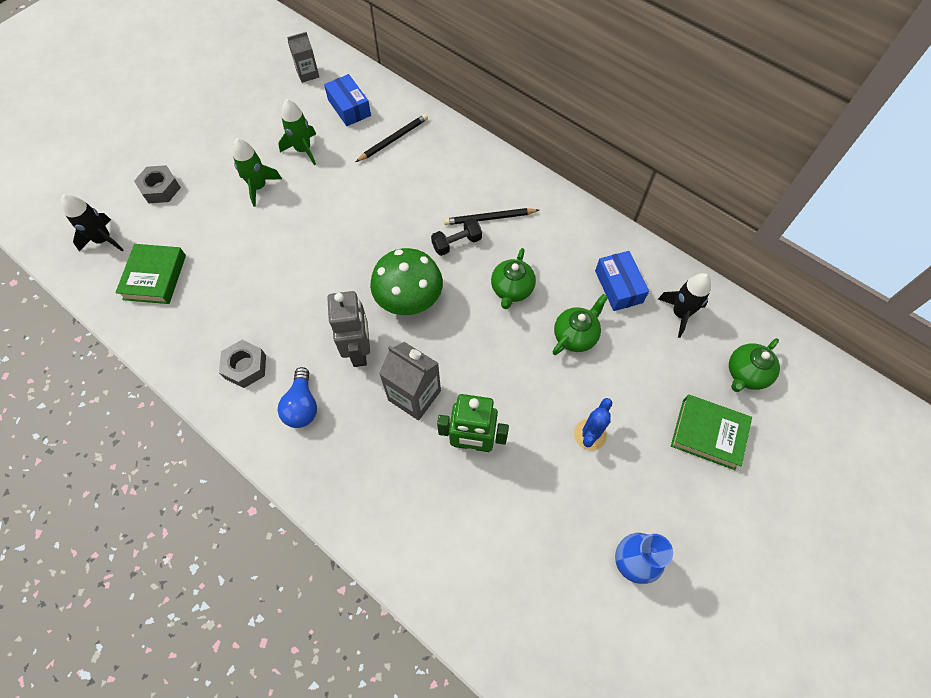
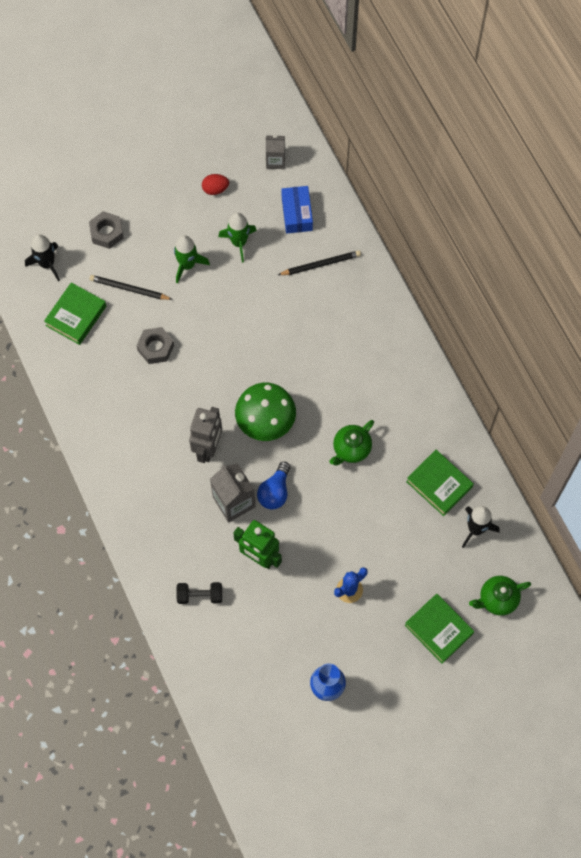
camera: 25 degrees right, 5 degrees up
grey nut [219,340,266,388] -> grey nut moved to [136,327,174,364]
blue light bulb [278,367,317,428] -> blue light bulb moved to [257,462,290,509]
black dumbbell [431,218,482,256] -> black dumbbell moved to [176,582,222,604]
black pencil [444,208,539,225] -> black pencil moved to [89,275,173,300]
green teapot [553,294,608,355] -> none
blue box [595,251,649,311] -> green book [406,450,474,516]
none -> red egg [202,174,229,195]

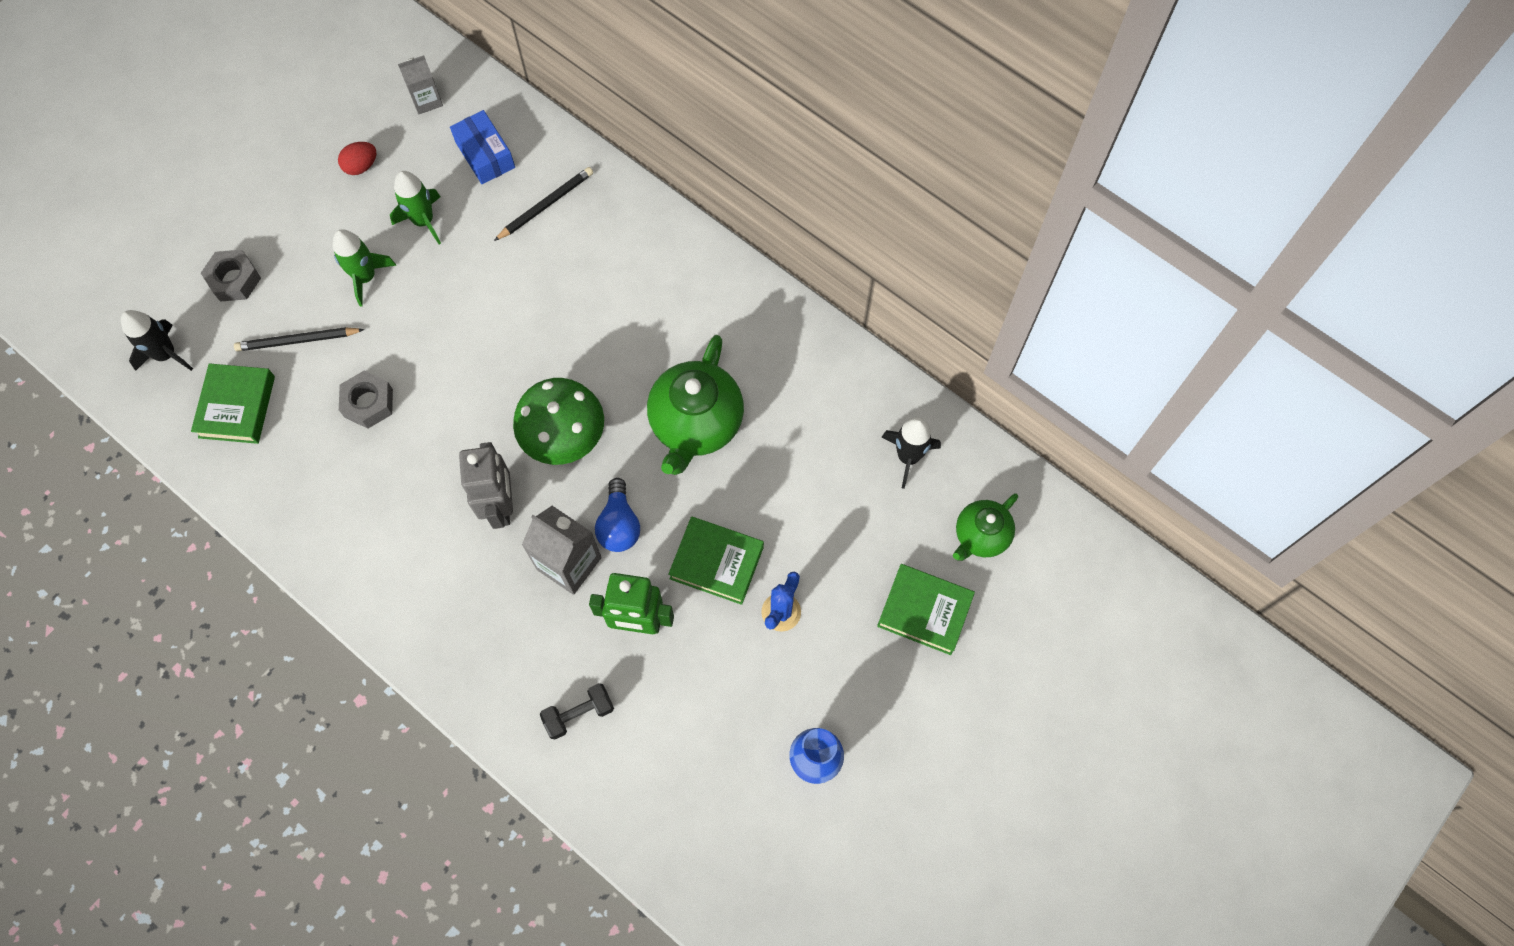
camera: 25 degrees left, 0 degrees up
green teapot [329,420,374,465] -> green teapot [647,335,744,475], size x1.69
green book [406,450,474,516] -> green book moved to [668,517,764,605]

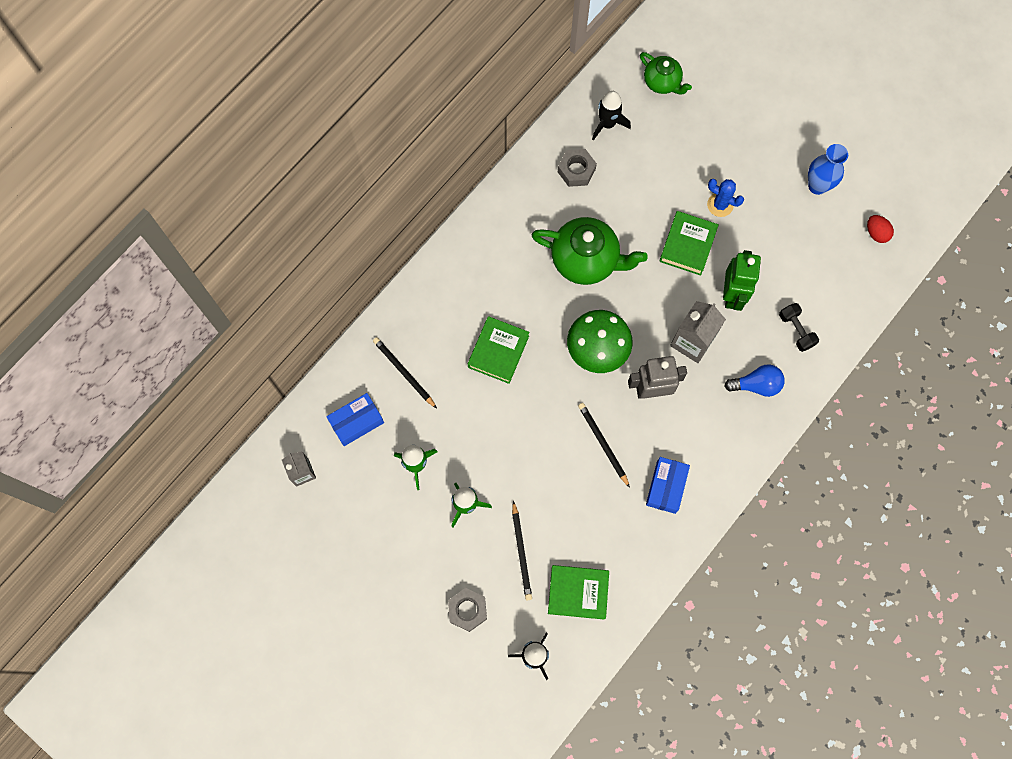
camera: 90 degrees left, 5 degrees up
red egg [338,142,376,175] -> red egg moved to [867,215,894,243]
grey nut [339,371,393,429] -> grey nut moved to [558,149,597,187]
blue light bulb [595,478,640,552] -> blue light bulb moved to [725,364,785,397]
green book [877,564,975,655] -> green book moved to [468,316,530,384]
none -> black pencil [578,403,630,488]
none -> blue box [646,457,690,514]

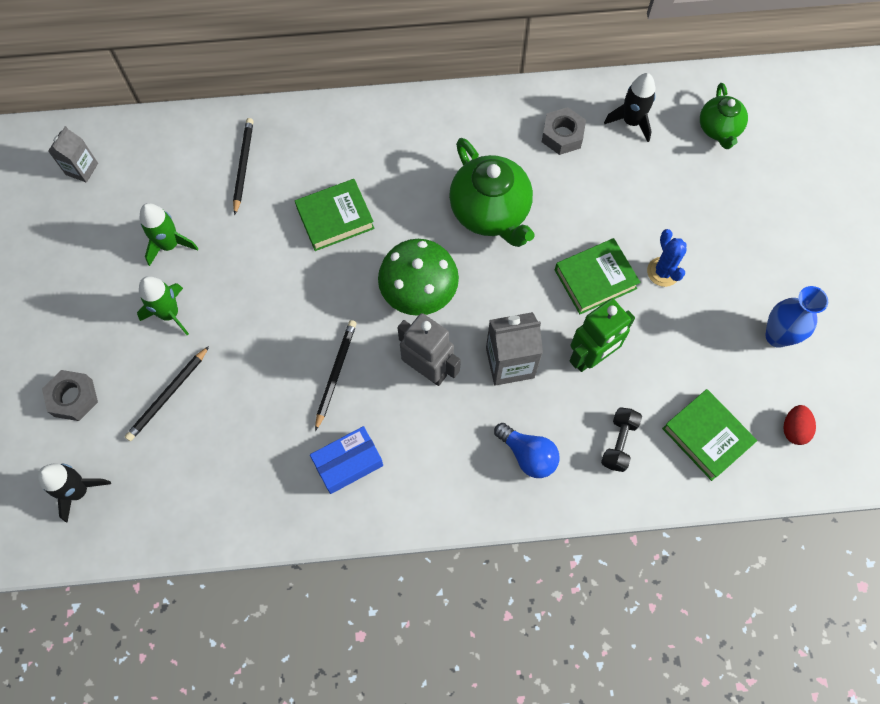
camera: 45 degrees right, 5 degrees down
blue box [326,393,384,446] -> none
green book [548,565,609,620] -> green book moved to [662,389,757,481]

